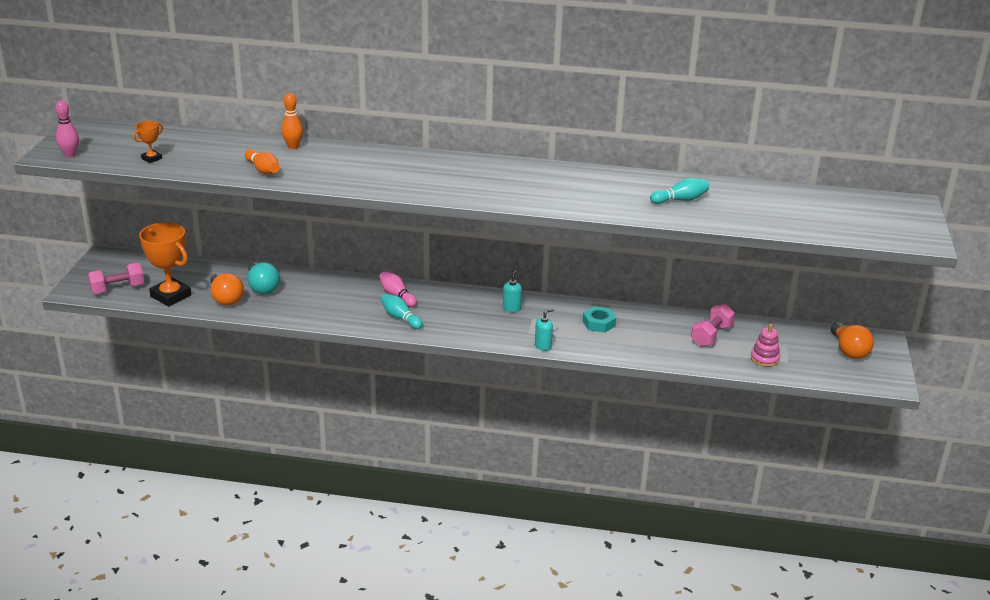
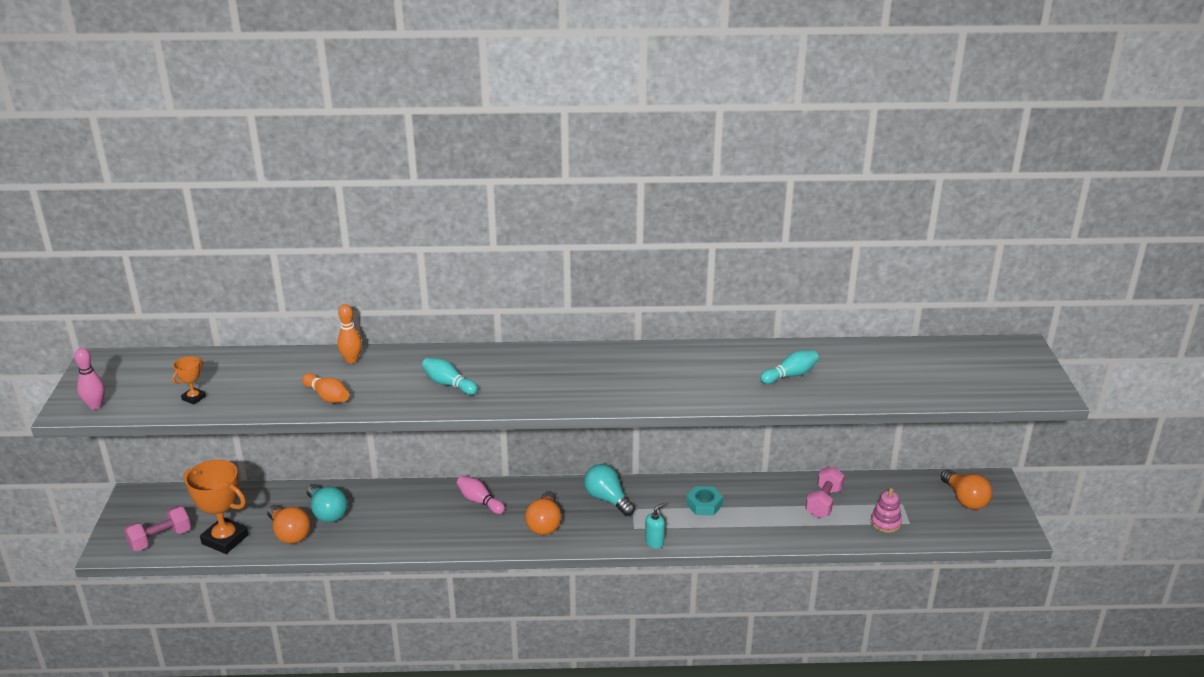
camera: 10 degrees left, 0 degrees up
turquoise bowling pin [381,293,423,329] -> turquoise bowling pin moved to [422,358,478,395]
turquoise soap dispenser [503,270,522,312] -> turquoise light bulb [584,464,635,516]
none -> orange light bulb [525,491,562,535]

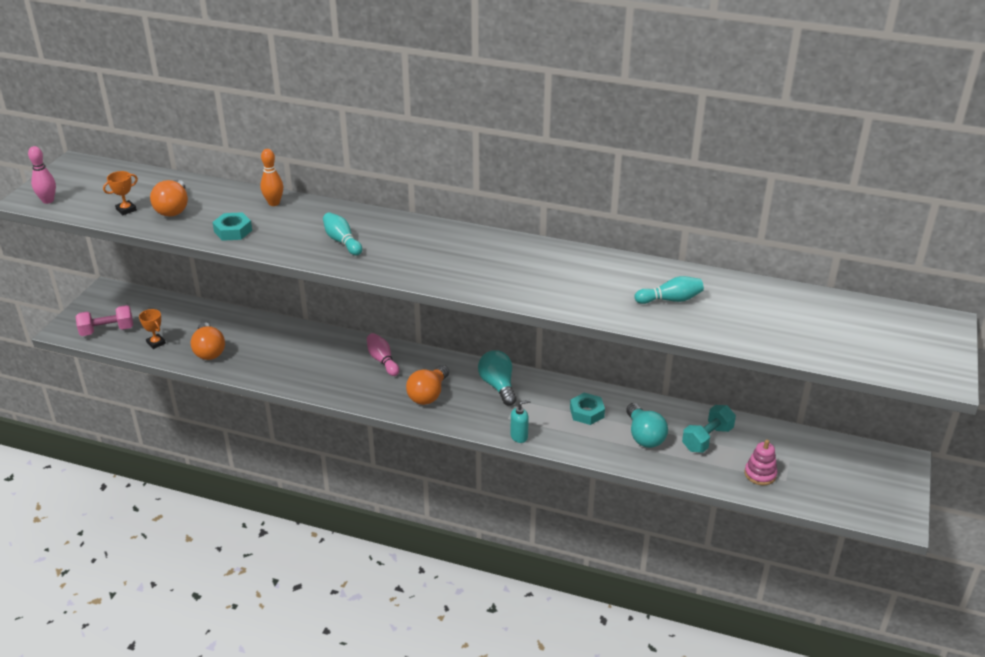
camera: 20 degrees right, 5 degrees up
orange trophy [184,460,249,554] -> orange trophy [139,309,166,349], size x0.47
orange bowling pin [302,373,349,403] -> turquoise nut [212,212,252,241]
turquoise light bulb [307,484,348,523] -> turquoise light bulb moved to [626,403,668,448]
pink dumbbell [805,467,845,518] -> turquoise dumbbell [682,405,736,453]
orange light bulb [941,469,993,510] -> orange light bulb moved to [150,180,188,217]

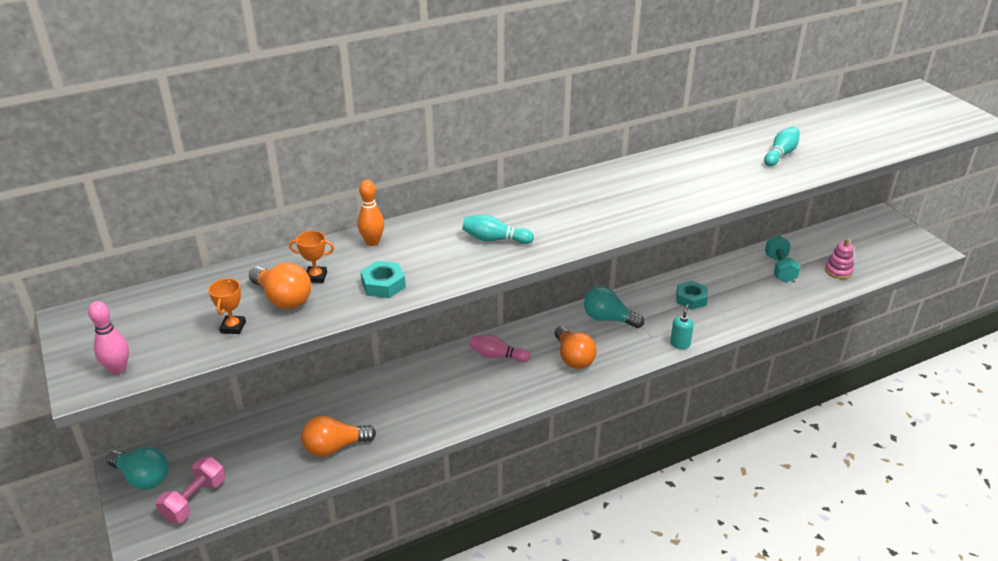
camera: 45 degrees left, 0 degrees up
orange trophy [139,309,166,349] -> orange trophy moved to [289,231,334,283]
orange light bulb [191,322,225,360] -> orange light bulb turned 135 degrees clockwise [301,416,376,457]
turquoise light bulb [626,403,668,448] -> turquoise light bulb moved to [106,447,168,490]

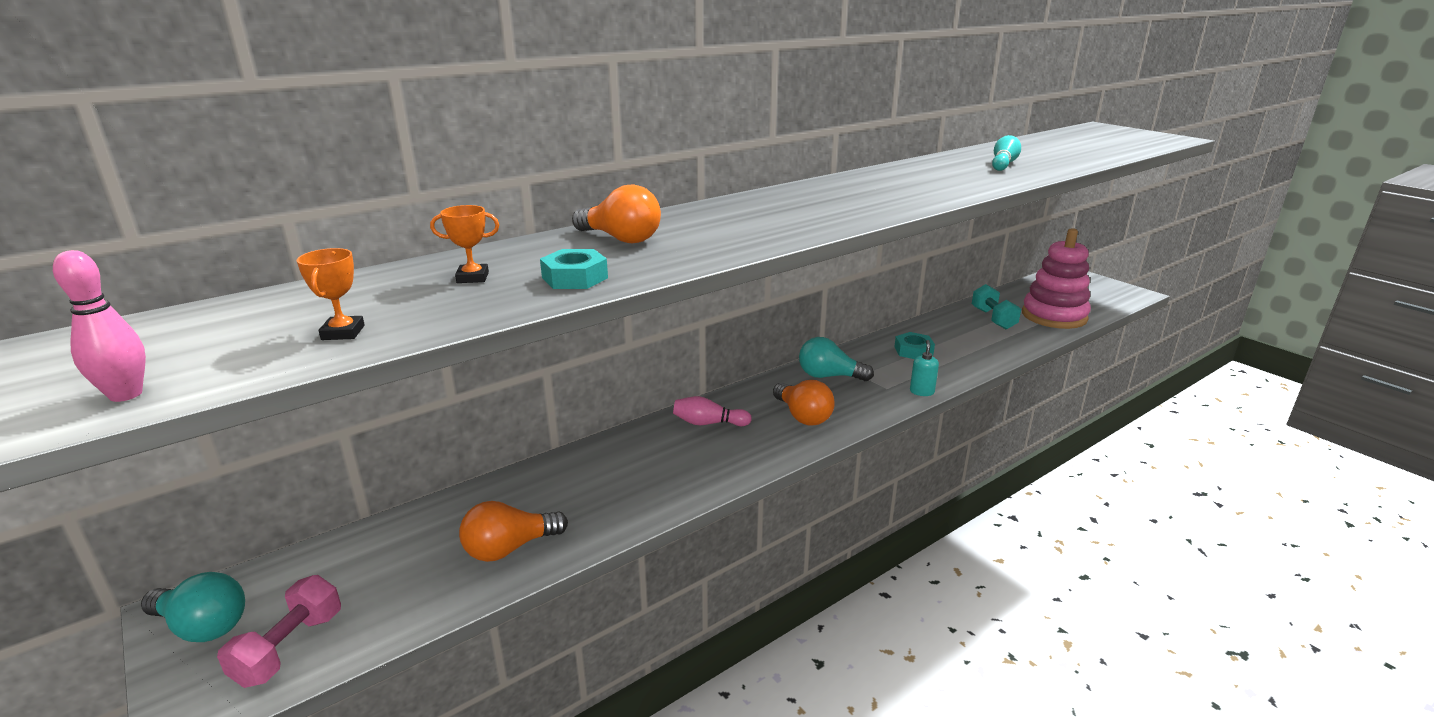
camera: 10 degrees left, 10 degrees down
orange light bulb [249,263,311,309] -> orange light bulb moved to [572,184,661,243]
orange bowling pin [357,180,384,246] -> none
turquoise bowling pin [462,215,534,244] -> none
pink stacking toy [825,239,854,279] -> pink stacking toy [1022,228,1091,329], size x2.12

